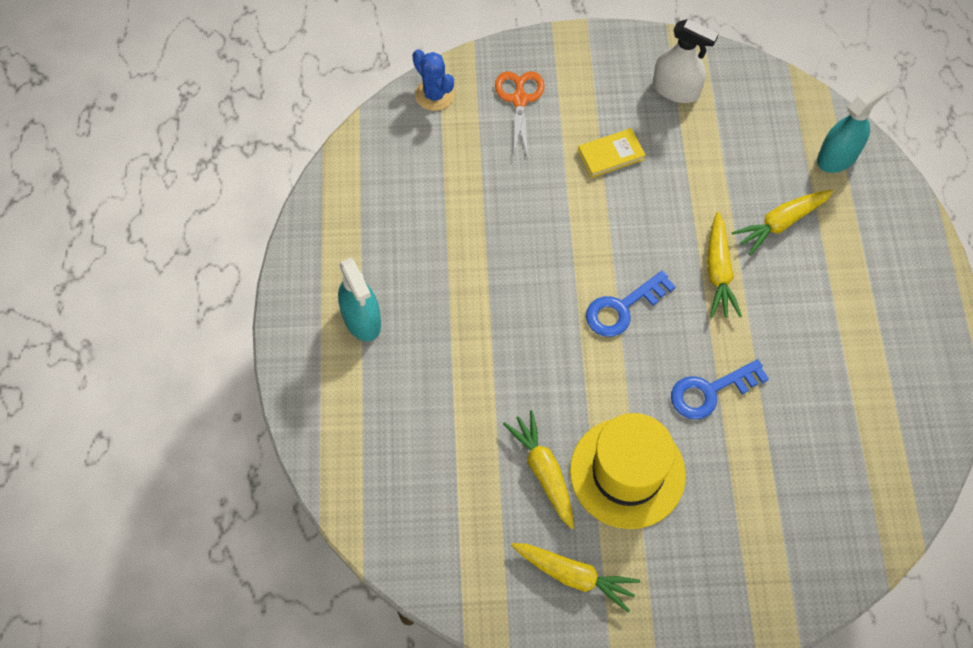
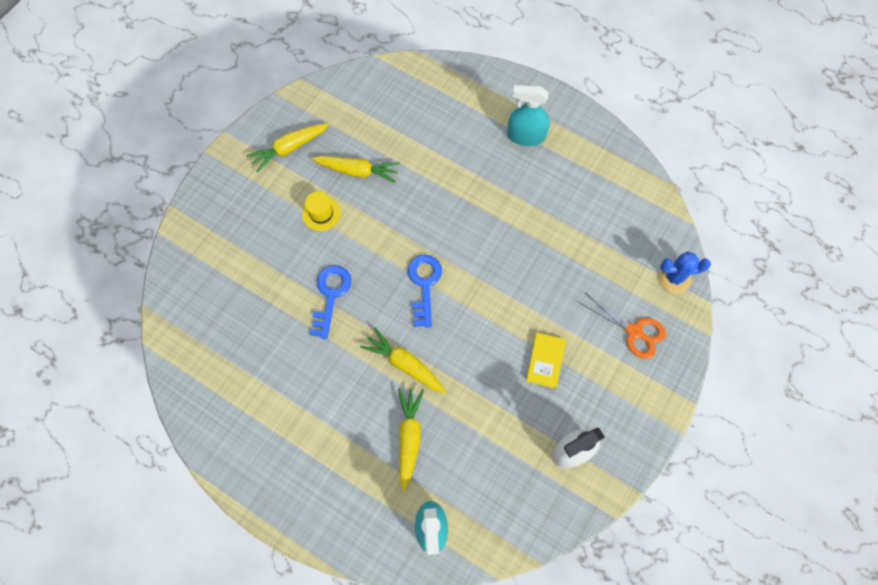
camera: 125 degrees right, 5 degrees up
yellow hat [570,413,686,529] -> yellow hat [302,191,341,231], size x0.47

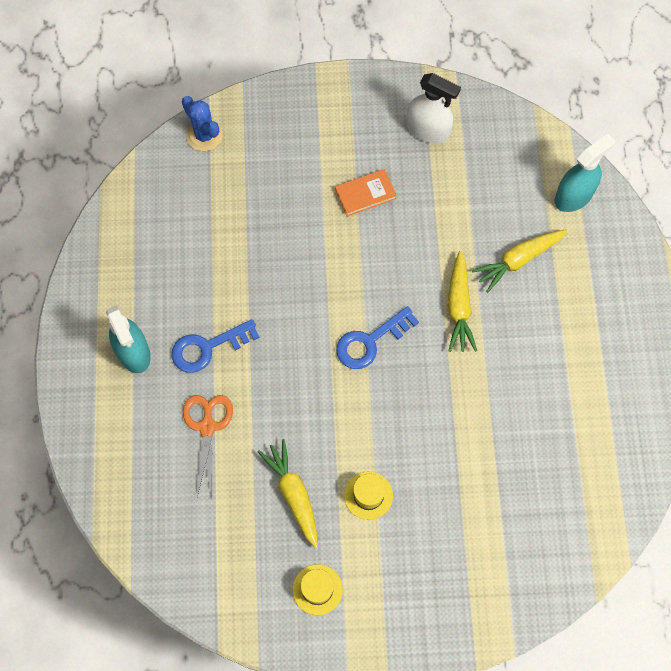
camera: 125 degrees left, 0 degrees up
yellow carrot [246,123,329,172] -> yellow hat [293,564,343,615]
blue key [310,265,352,339] -> blue key moved to [172,319,260,373]
yellow book [526,333,566,389] -> orange book [335,169,397,217]
orange scissors [579,293,666,359] -> orange scissors moved to [183,395,233,497]

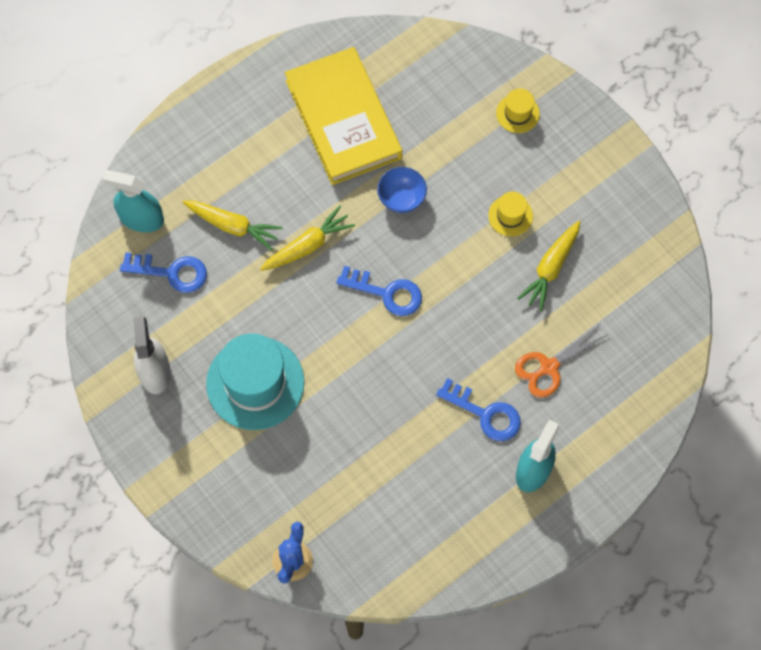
camera: 125 degrees left, 0 degrees up
yellow hat [293,564,343,615] -> yellow hat moved to [496,89,540,133]
orange book [335,169,397,217] -> turquoise hat [206,333,304,430]
none -> blue key [120,252,207,293]
none -> yellow book [285,47,402,185]
none -> blue bowl [377,167,427,213]

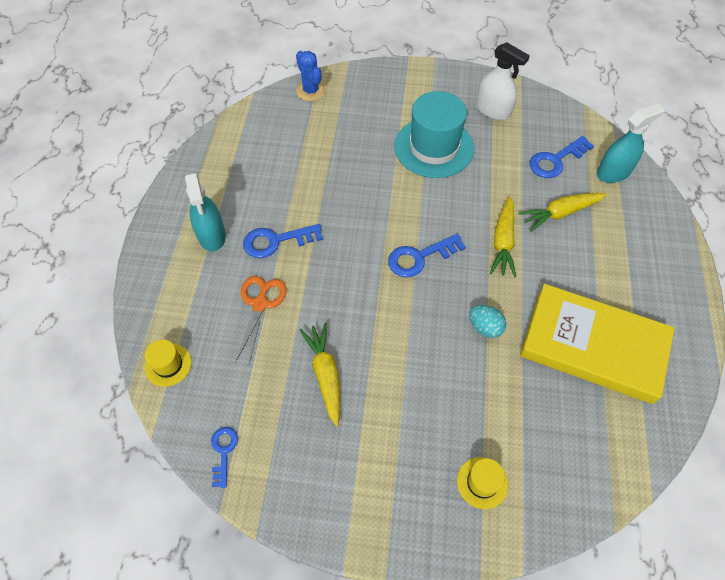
camera: 135 degrees right, 10 degrees down
blue bowl [377,167,427,213] -> turquoise egg [469,305,506,338]
yellow hat [488,192,533,236] -> yellow hat moved to [145,339,192,387]
none -> blue key [211,427,238,488]

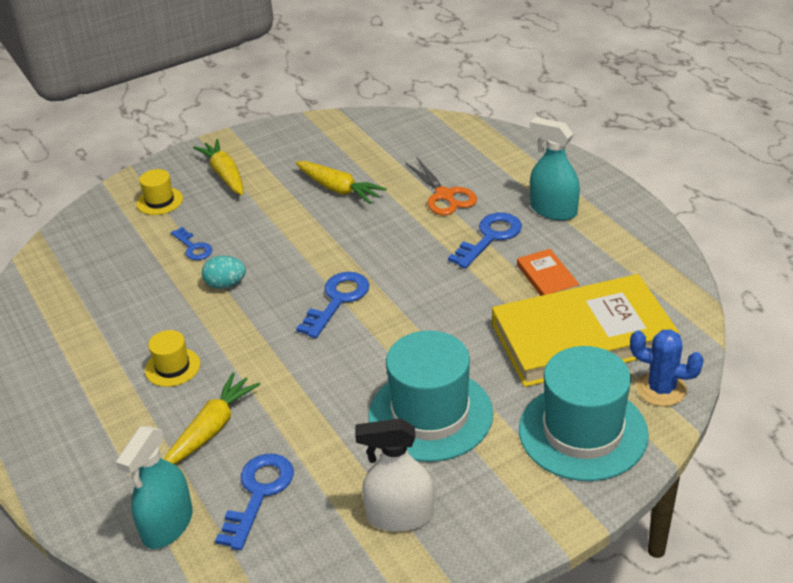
camera: 145 degrees right, 20 degrees down
yellow hat [145,339,192,387] -> yellow hat moved to [145,330,200,387]
blue key [211,427,238,488] -> blue key moved to [171,227,212,260]
yellow carrot [490,196,516,277] -> yellow carrot moved to [193,139,243,195]
yellow book [520,284,674,404] -> yellow book moved to [492,274,680,387]
none -> orange book [517,249,580,296]
none -> turquoise hat [519,346,649,481]

